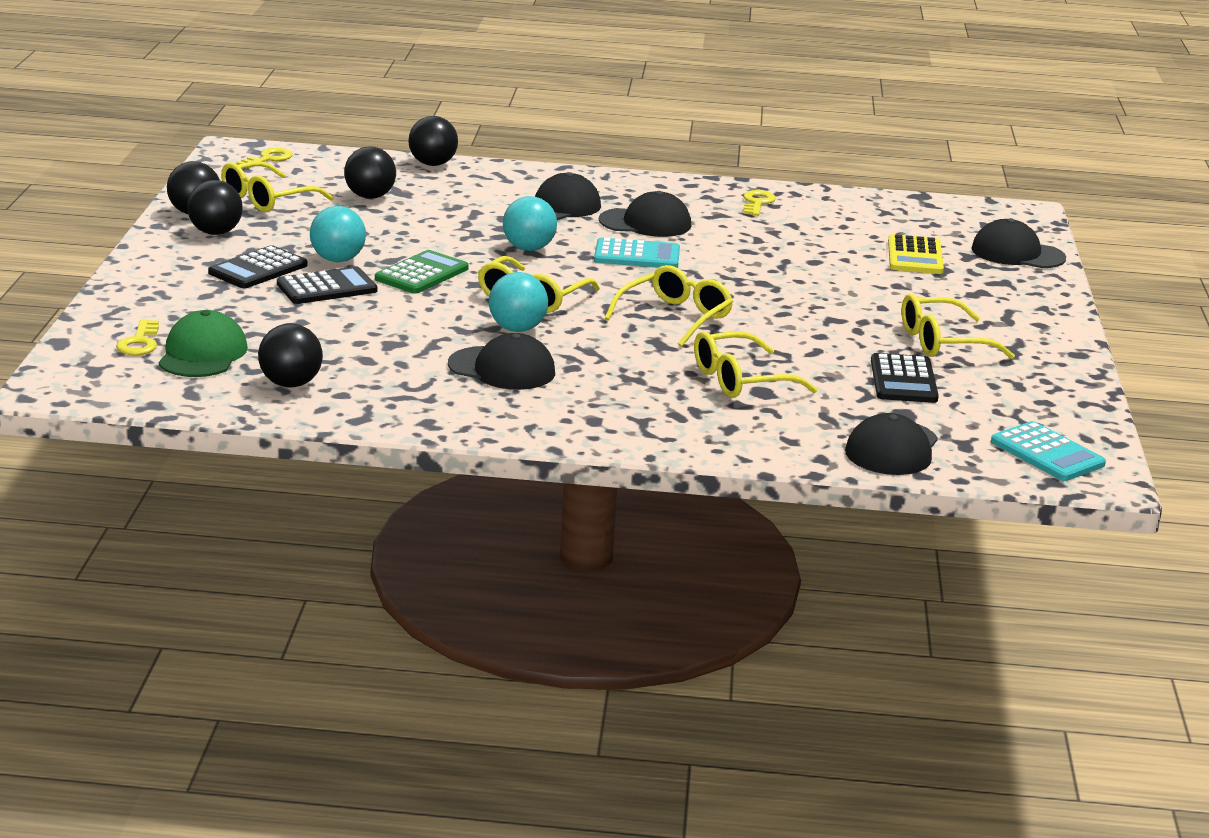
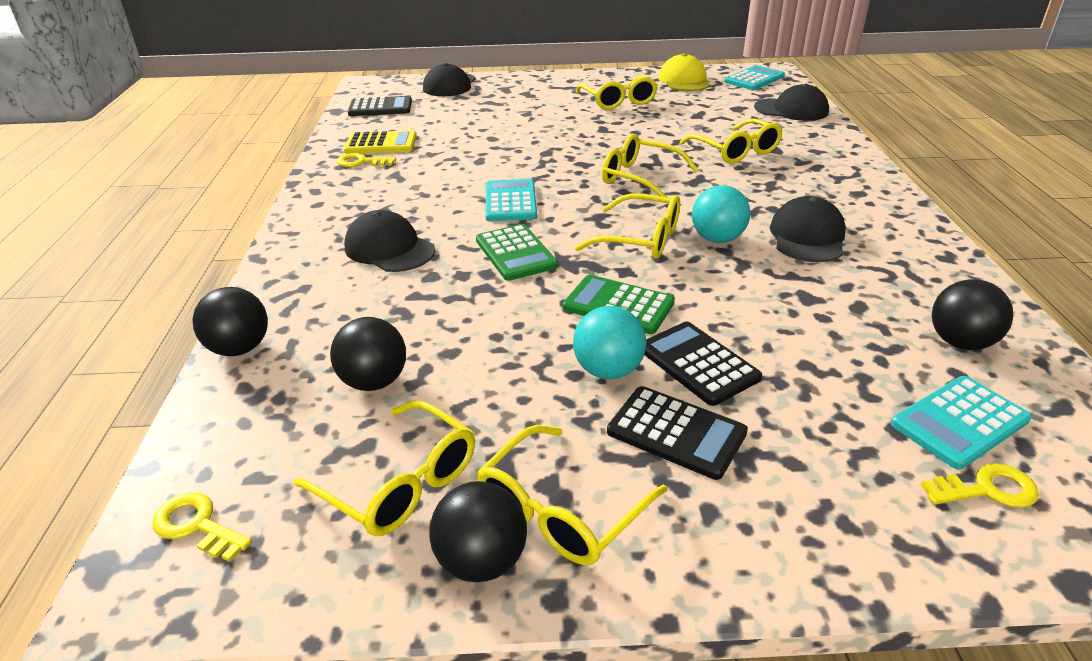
camera: 95 degrees left, 10 degrees up
green cap [159,310,248,377] -> turquoise calculator [891,376,1032,470]
black ball [187,180,243,235] -> yellow glasses [476,425,668,565]
turquoise ball [503,196,557,251] -> green calculator [476,224,558,281]
black cap [599,191,691,237] -> none
black calculator [871,353,939,403] -> black calculator moved to [348,96,412,116]
yellow calculator [888,234,944,274] -> yellow calculator moved to [344,131,417,154]
none -> yellow cap [658,53,710,91]

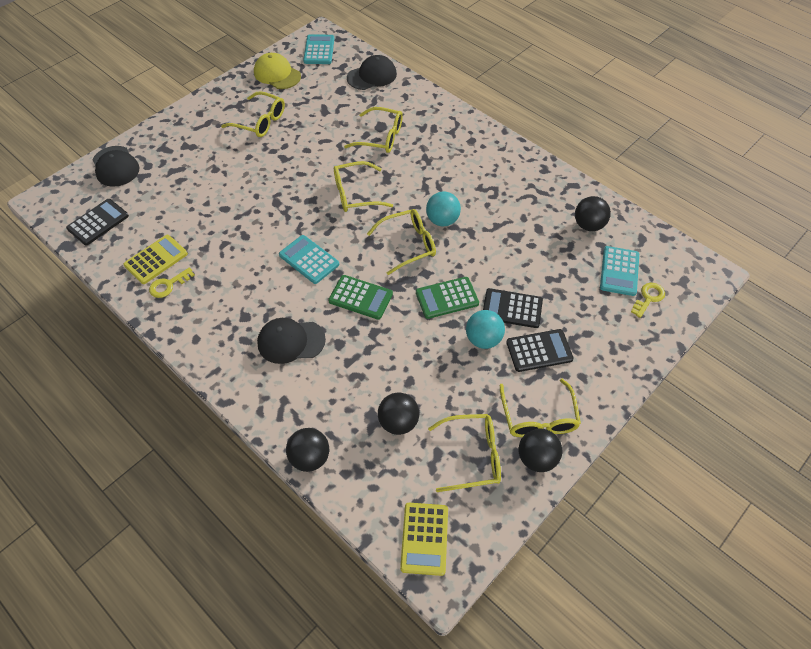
camera: 45 degrees left, 20 degrees up
yellow key [153,492,252,562] -> yellow calculator [400,503,448,576]
black cap [770,196,846,262] -> none

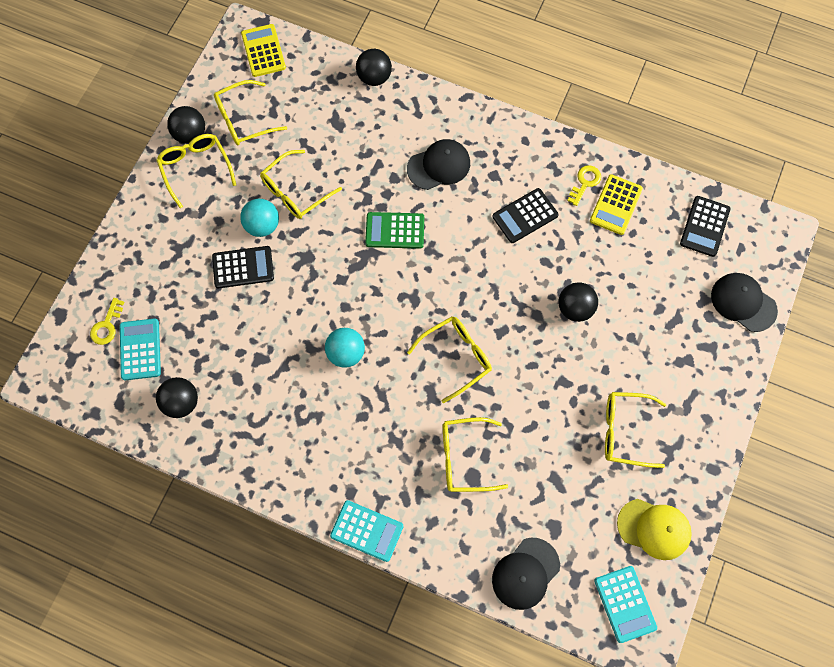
camera: 160 degrees right, 15 degrees up
turquoise calculator [279,235,339,284] -> turquoise calculator moved to [330,500,404,562]
yellow glasses [367,209,436,275] -> yellow glasses moved to [260,150,342,219]
black ball [378,393,419,435] -> black ball moved to [558,282,598,322]
green calculator [416,277,479,319] -> none
black calculator [506,329,574,372] -> black calculator moved to [492,188,559,243]

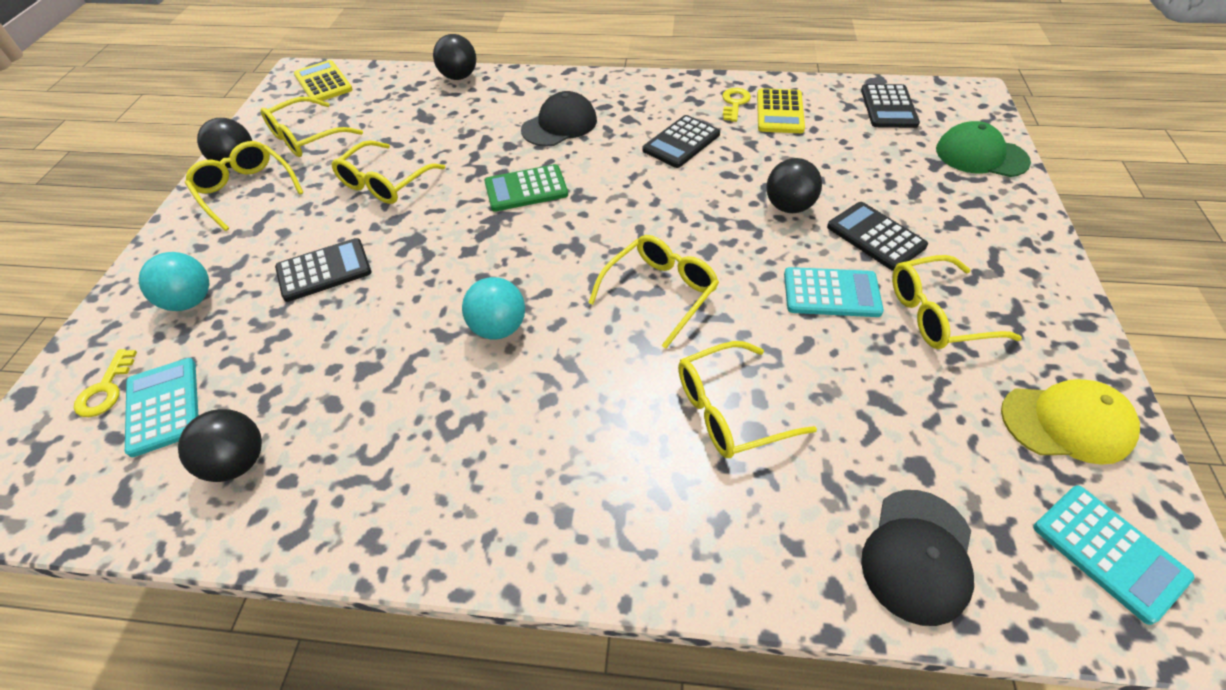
camera: 15 degrees left, 20 degrees down
turquoise ball [240,199,279,237] -> turquoise ball moved to [139,252,210,311]
turquoise calculator [330,500,404,562] -> turquoise calculator moved to [784,267,884,317]
black cap [711,273,778,332] -> green cap [936,121,1031,177]
none -> black calculator [827,202,928,271]

